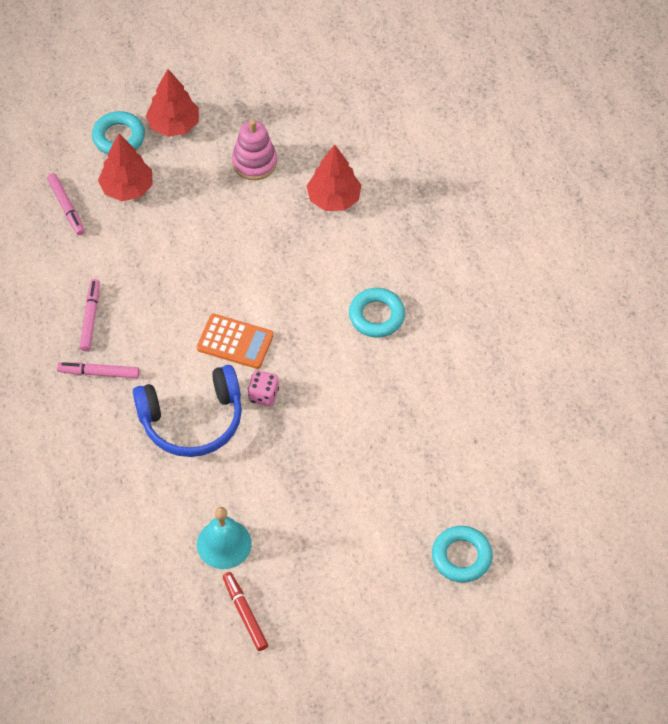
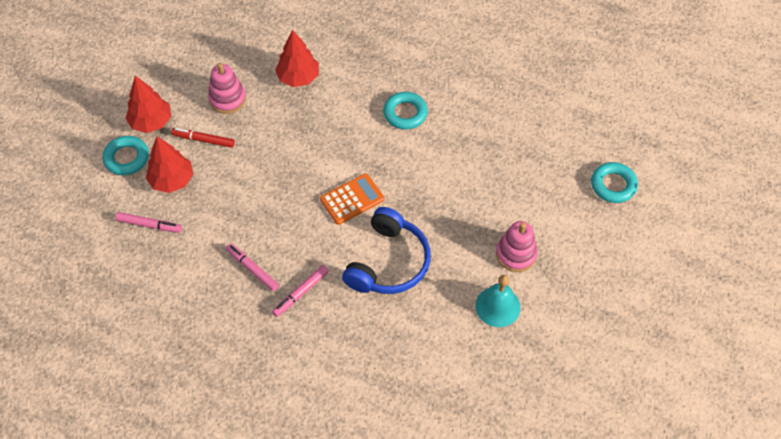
camera: 50 degrees left, 0 degrees up
red marker [223,572,268,651] -> red marker moved to [171,128,235,148]
pink dice [248,370,279,406] -> none
none -> pink stacking toy [496,221,538,272]

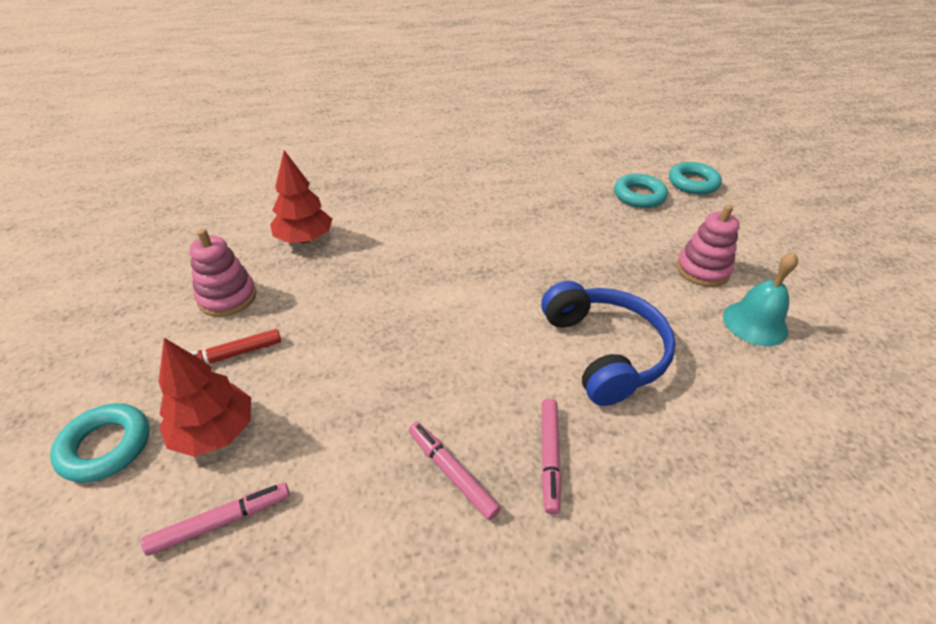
camera: 40 degrees left, 15 degrees down
red tree [125,76,171,133] -> none
pink marker [226,243,279,291] -> pink marker turned 45 degrees clockwise [409,422,501,520]
orange calculator [320,173,384,225] -> none
turquoise ring [383,92,428,130] -> turquoise ring moved to [614,174,668,208]

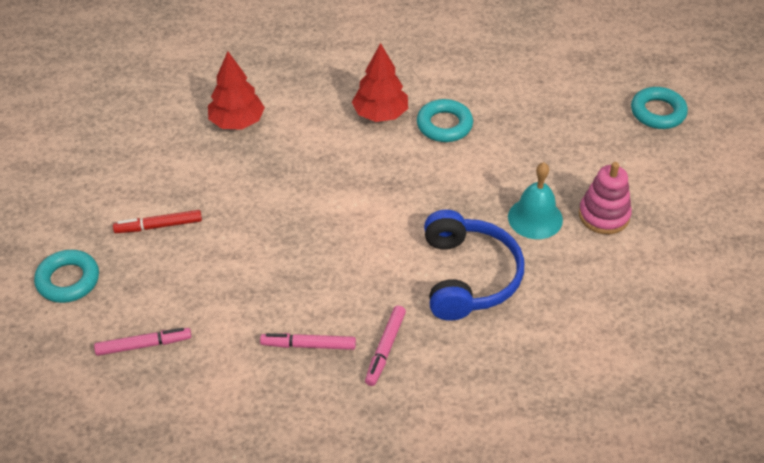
camera: 15 degrees right, 5 degrees up
red tree [159,338,251,457] -> red tree moved to [352,43,408,122]
pink stacking toy [189,229,257,317] -> none
pink marker [409,422,501,520] -> pink marker turned 60 degrees counterclockwise [260,333,356,350]
turquoise ring [614,174,668,208] -> turquoise ring moved to [417,99,473,142]
turquoise bell [723,252,798,346] -> turquoise bell moved to [508,162,563,239]

